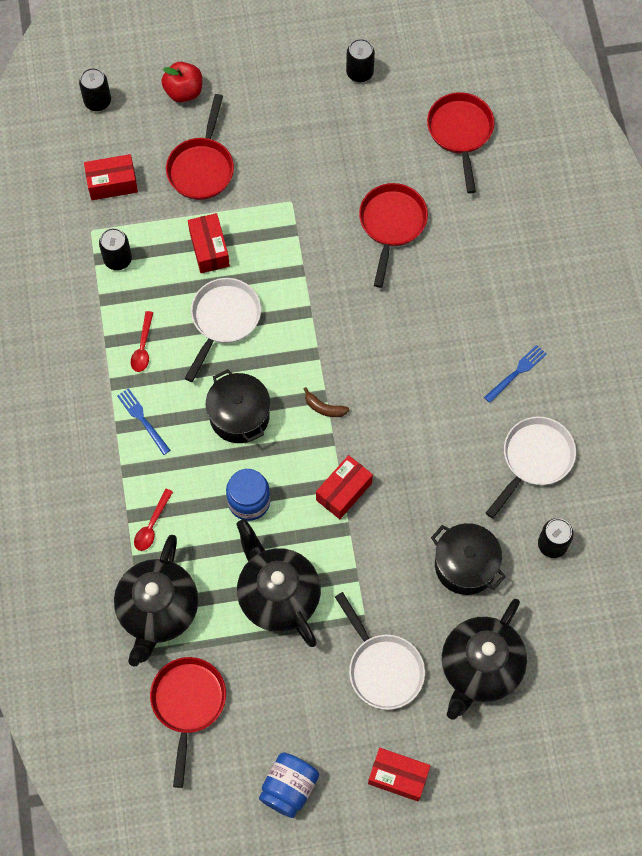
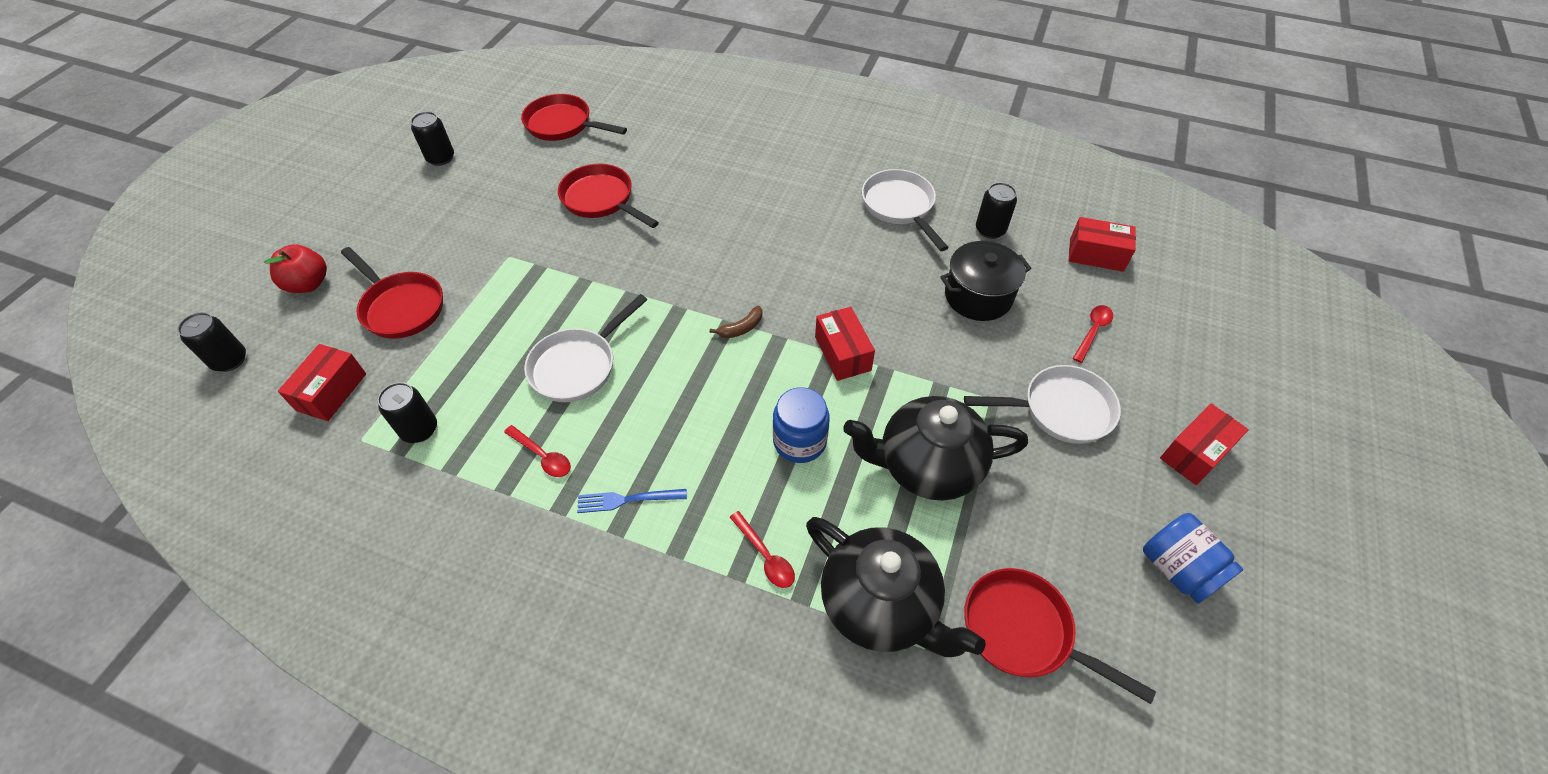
camera: 60 degrees left, 15 degrees down
white pan [184,278,261,382] -> white pan turned 105 degrees counterclockwise [524,294,647,402]
red box [188,213,230,273] -> red box moved to [1069,217,1136,272]
black pot [206,369,270,443] -> none
black teapot [442,599,527,720] -> red spoon [1073,305,1113,363]
blue fork [484,345,547,403] -> none

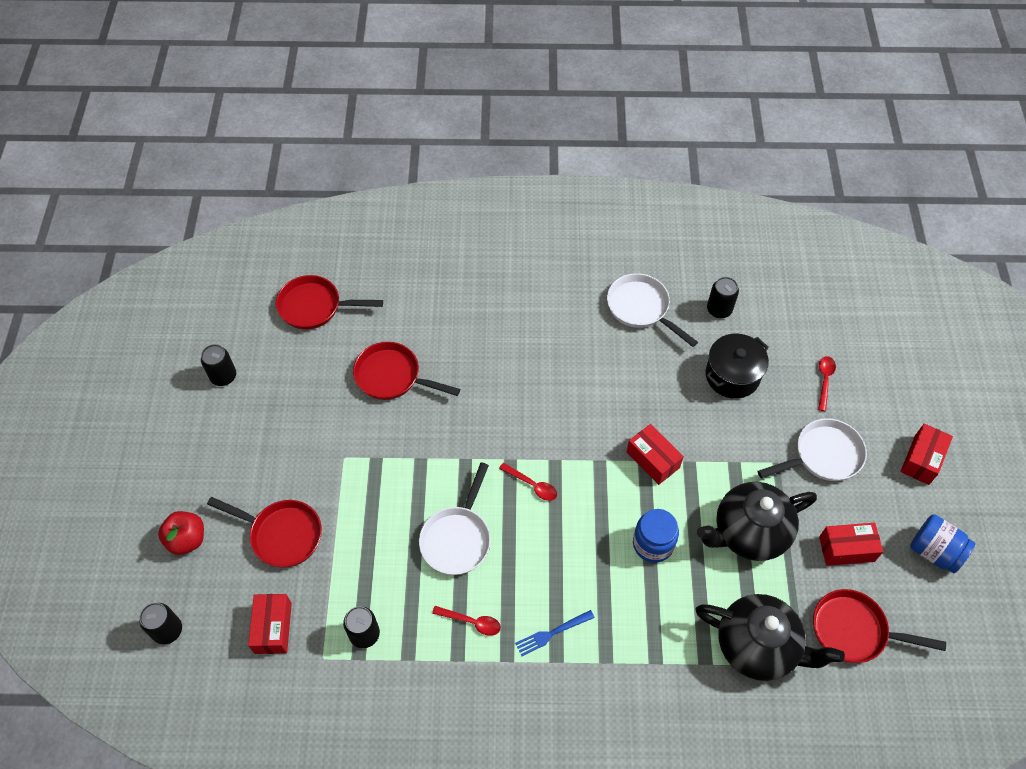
camera: 20 degrees left, 5 degrees up
brown banana [710,306,762,338] -> none
red spoon [730,511,795,588] -> red spoon moved to [499,463,557,501]
red box [1069,217,1136,272] -> red box moved to [819,523,883,566]

